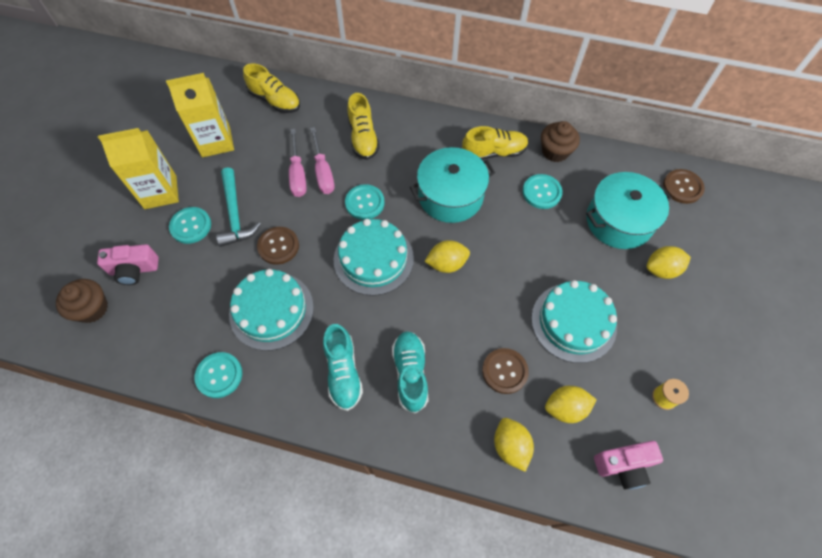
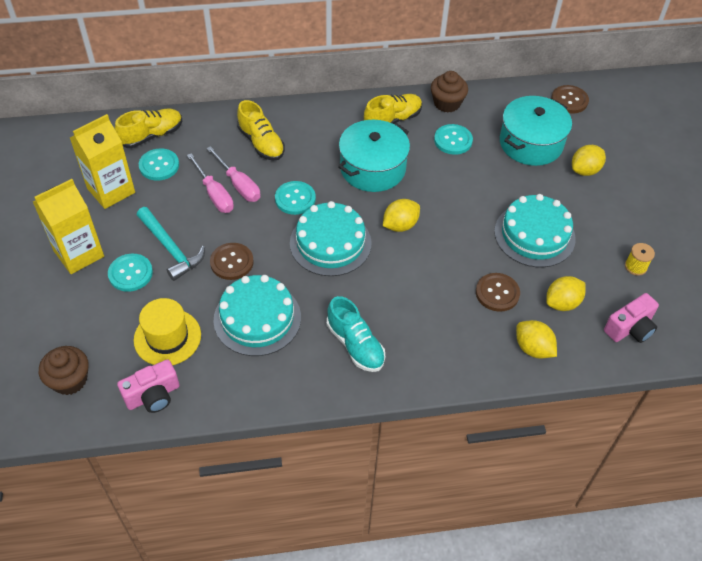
camera: 25 degrees left, 10 degrees down
pink camera [97,244,159,285] -> pink camera moved to [117,359,180,413]
turquoise button [194,352,242,398] -> turquoise button moved to [139,148,179,181]
yellow shoe [243,64,300,113] -> yellow shoe turned 45 degrees counterclockwise [114,109,182,148]
turquoise shoe [392,331,428,413] -> none
none -> yellow hat [134,298,201,365]

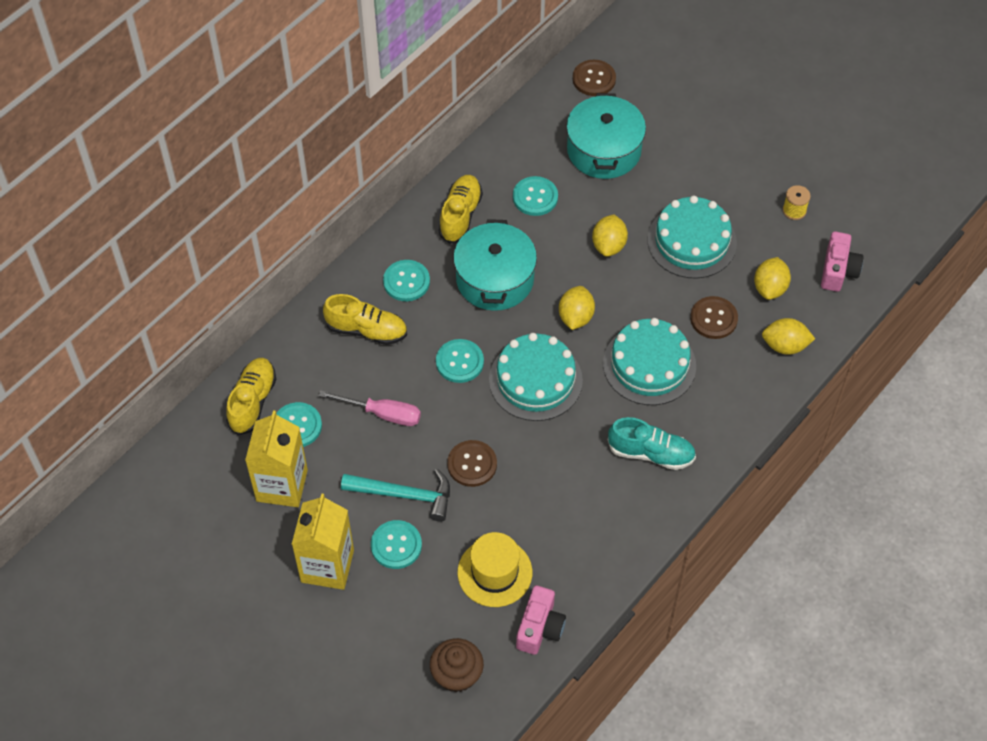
camera: 40 degrees left, 5 degrees up
pink screwdriver [206,146,260,202] -> none
turquoise cake [214,275,301,356] -> turquoise cake moved to [603,318,696,405]
brown cupcake [431,71,468,112] -> none
yellow lemon [572,145,606,176] -> yellow lemon moved to [592,214,628,257]
none -> turquoise button [383,260,430,301]

